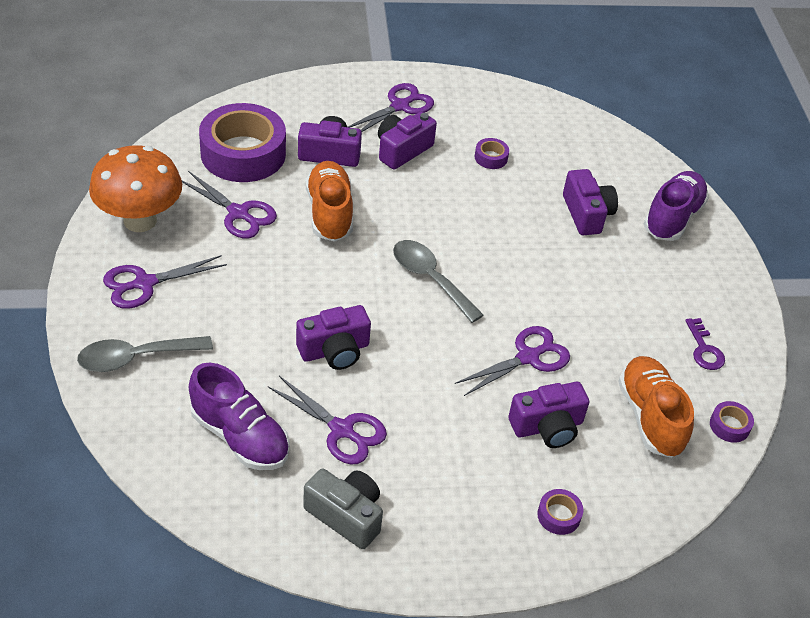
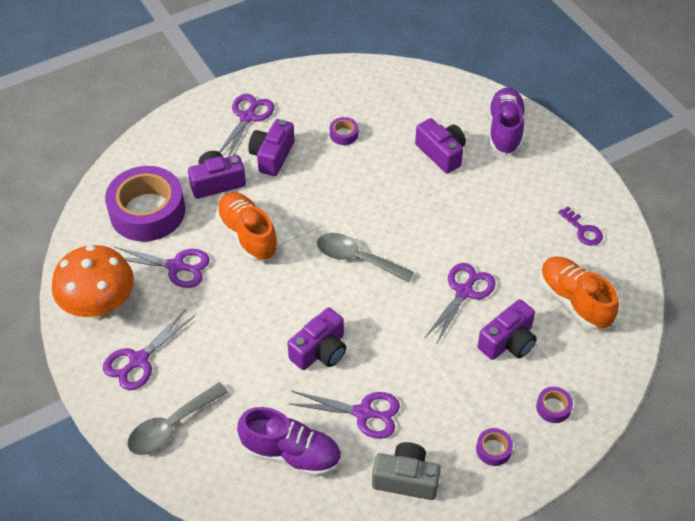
camera: 20 degrees left, 5 degrees up
purple tape [710,401,754,443] -> purple tape moved to [476,428,513,466]

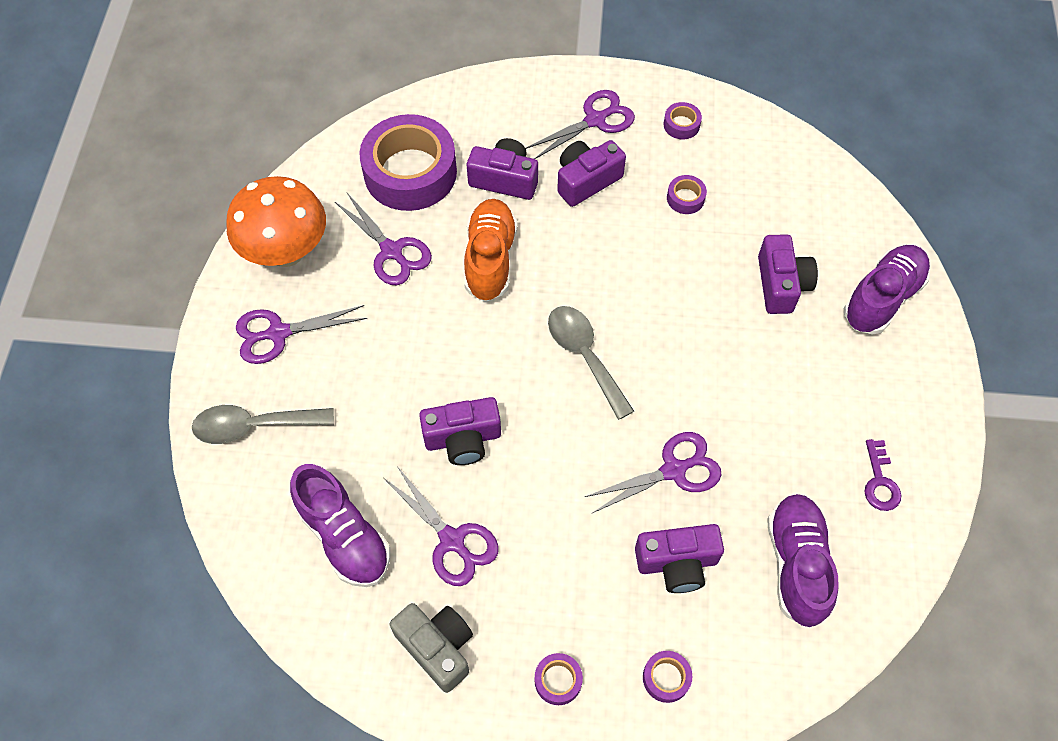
camera: 35 degrees right, 10 degrees up
orange shoe [540,257,619,330] -> purple shoe [767,494,839,627]
none -> purple tape [664,102,702,139]

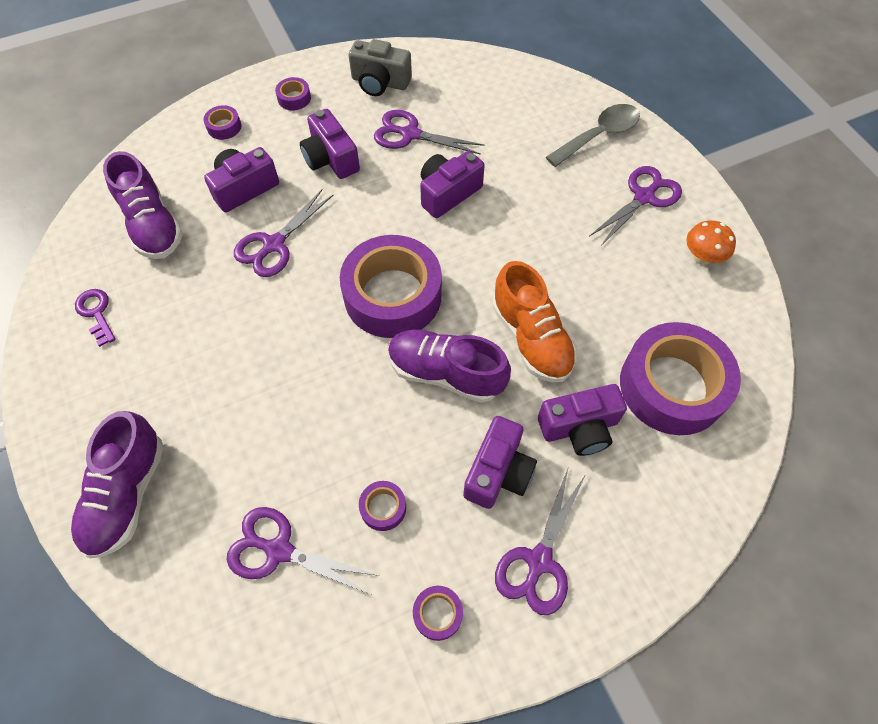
camera: 150 degrees right, 0 degrees up
orange mushroom [226,176,326,267] -> orange mushroom [686,220,736,265], size x0.50
purple shoe [290,464,390,587] -> purple shoe moved to [388,329,511,403]
purple scissors [335,193,432,285] -> purple scissors moved to [227,507,379,594]
grey spoon [548,306,634,420] -> purple tape [340,235,442,338]
purple camera [758,234,818,314] -> purple camera moved to [300,109,360,179]

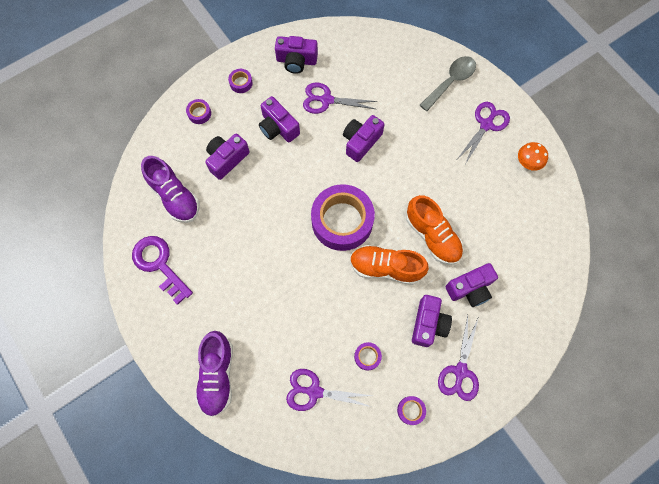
camera: 10 degrees left, 10 degrees up
purple key [75,289,116,347] -> purple key [132,236,193,305], size x1.78
purple scissors [234,189,333,277] -> none
grey camera [349,39,412,96] -> purple camera [275,36,318,74]
purple shoe [388,329,511,403] -> orange shoe [350,245,429,285]
purple tape [620,322,741,435] -> none

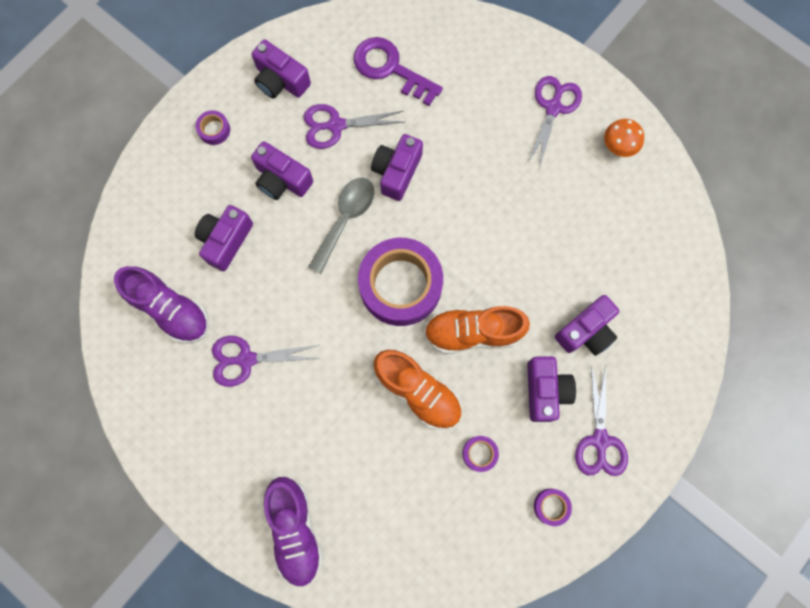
camera: 15 degrees left, 5 degrees up
purple key [132,236,193,305] -> purple key moved to [354,37,443,106]
purple tape [186,99,211,124] -> none
purple camera [275,36,318,74] -> purple camera turned 45 degrees clockwise [252,40,311,99]
purple scissors [286,369,372,411] -> purple scissors moved to [212,336,321,387]
orange shoe [406,195,463,265] -> orange shoe moved to [374,350,461,430]
grey spoon [420,56,476,111] -> grey spoon moved to [308,177,374,274]

